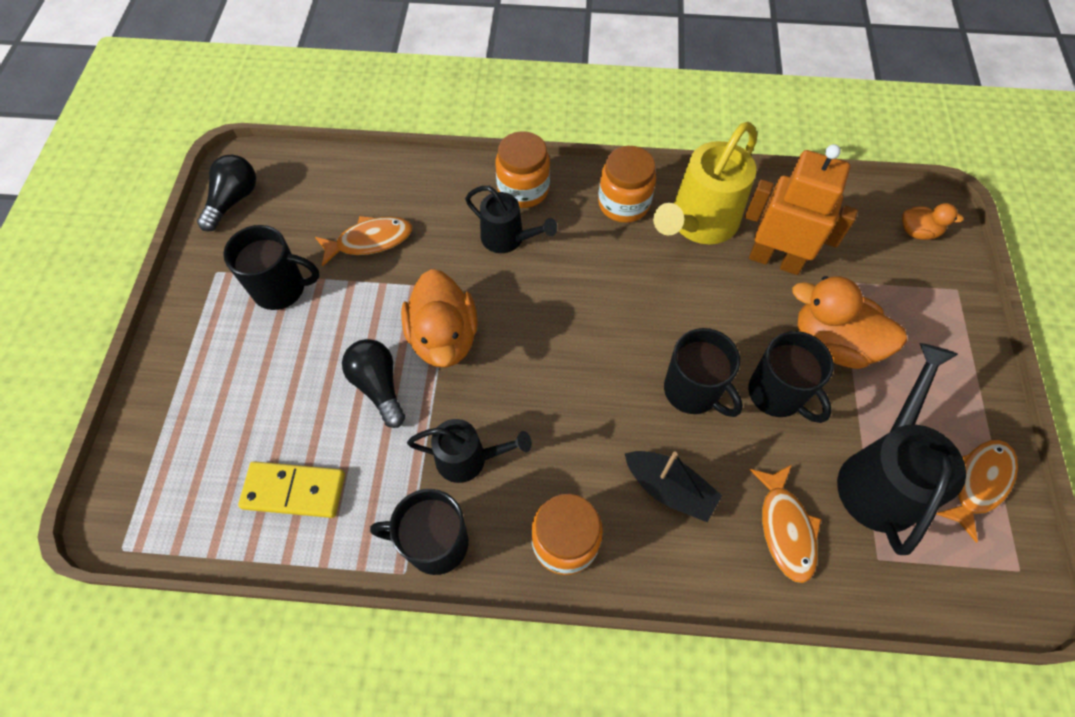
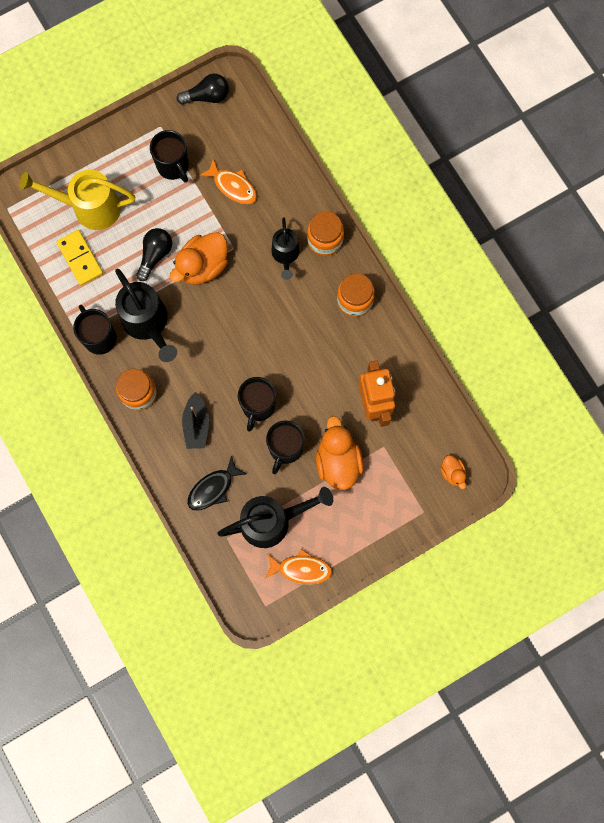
camera: 55 degrees right, 15 degrees up
black watering can [407,419,532,483] -> black watering can [115,269,177,362], size x1.65
yellow watering can [653,122,757,244] -> yellow watering can moved to [19,170,136,230]
orange fish [750,465,821,583] -> black fish [187,456,246,511]

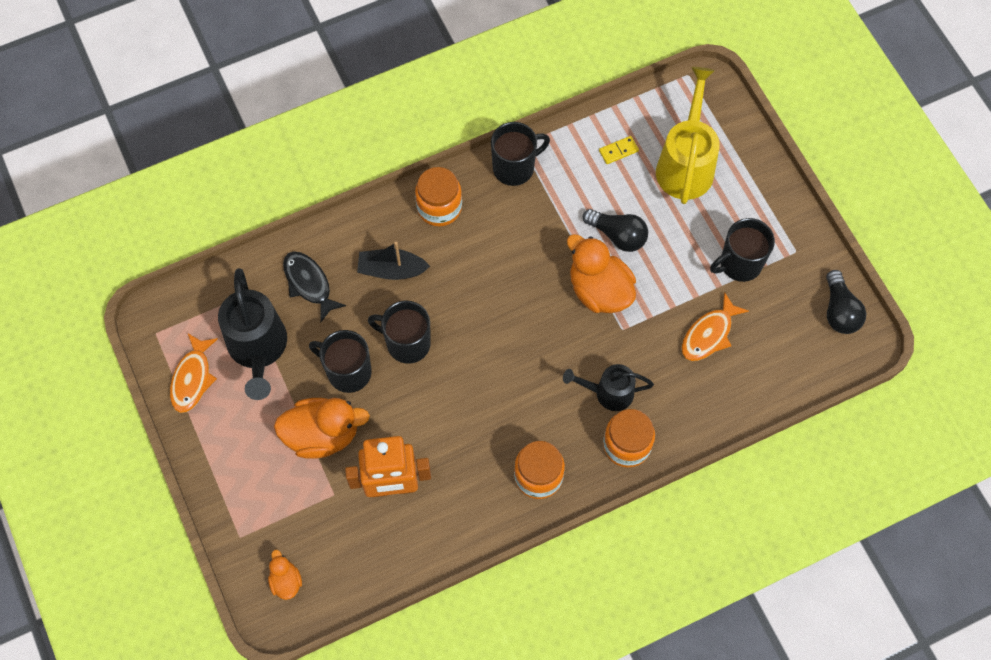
camera: 95 degrees right, 10 degrees down
yellow domino [56,230,103,286] -> yellow domino [599,136,639,164], size x0.55
black watering can [115,269,177,362] -> none
orange duck [440,455,466,489] -> orange duck turned 90 degrees clockwise [268,550,302,600]

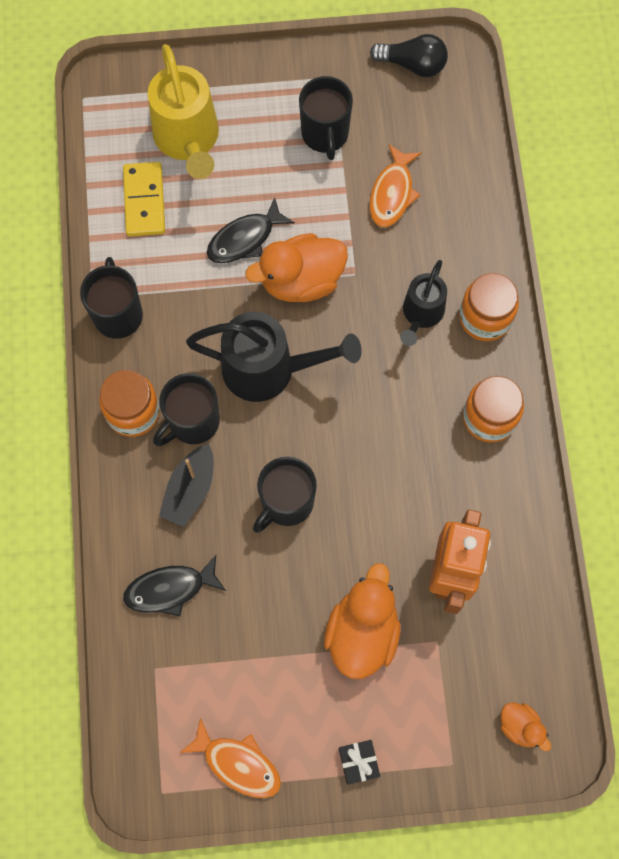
camera: 70 degrees left, 5 degrees up
black watering can [218,268,287,400] -> black watering can moved to [186,312,362,402]
orange duck [268,550,302,600] -> orange duck turned 135 degrees counterclockwise [500,703,551,751]
black mug [309,330,372,393] -> black mug moved to [153,373,220,446]
black light bulb [583,209,648,252] -> black fish [207,197,295,263]
yellow domino [599,136,639,164] -> yellow domino [123,162,165,236], size x1.80
yellow watering can [656,67,720,204] -> yellow watering can turned 135 degrees counterclockwise [148,44,219,179]
orange fish [681,292,749,361] -> orange fish turned 45 degrees clockwise [370,144,422,227]
none -> black gift [339,740,380,785]

